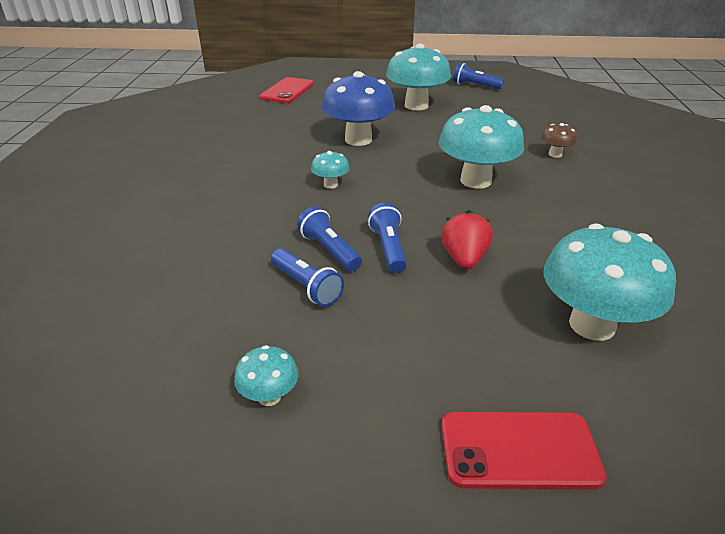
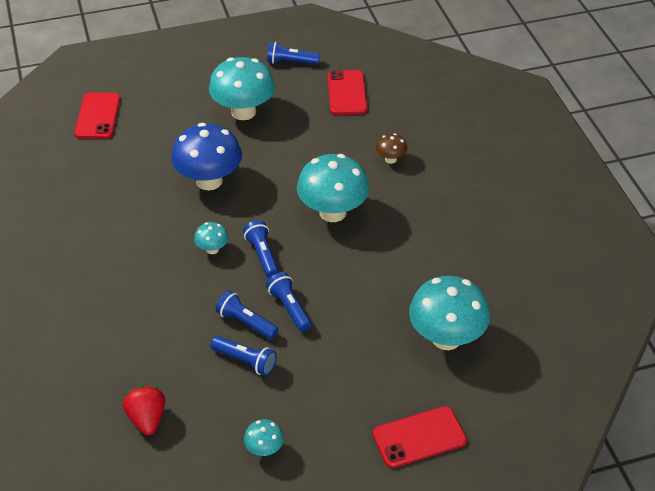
camera: 20 degrees left, 10 degrees up
red strawberry [441,210,493,270] -> red strawberry moved to [123,386,165,435]
none -> blue flashlight [243,220,279,278]
none -> red phone [328,70,367,115]

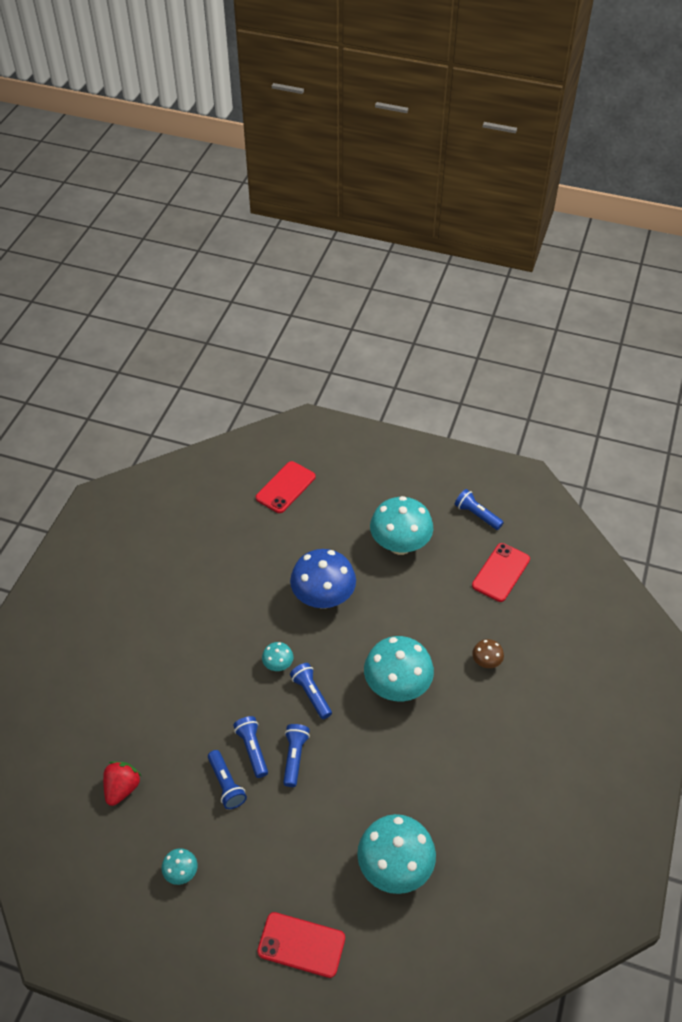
camera: 35 degrees right, 5 degrees up
blue flashlight [243,220,279,278] -> blue flashlight turned 45 degrees counterclockwise [290,663,332,719]

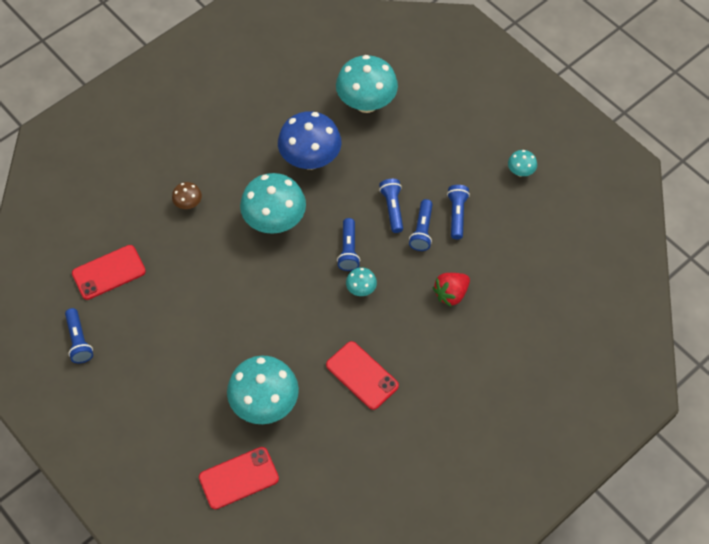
camera: 150 degrees left, 10 degrees up
red strawberry [103,761,141,806] -> red strawberry moved to [432,273,470,307]
red phone [257,912,345,978] -> red phone moved to [326,341,399,410]
blue flashlight [283,724,310,787] -> blue flashlight turned 135 degrees clockwise [379,179,403,233]
blue mushroom [290,549,356,609] -> blue mushroom moved to [278,111,341,170]
turquoise mushroom [370,496,433,555] -> turquoise mushroom moved to [227,355,299,424]

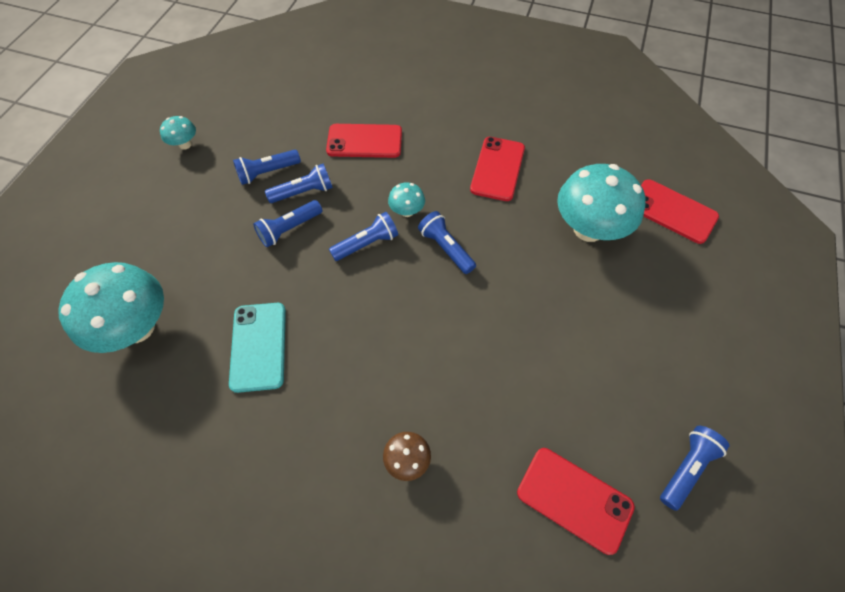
camera: 120 degrees left, 0 degrees up
turquoise mushroom [240,173,306,234] -> none
blue mushroom [278,111,341,170] -> turquoise phone [229,303,286,393]
red strawberry [432,273,470,307] -> red phone [326,124,402,158]
none -> blue flashlight [418,211,476,274]

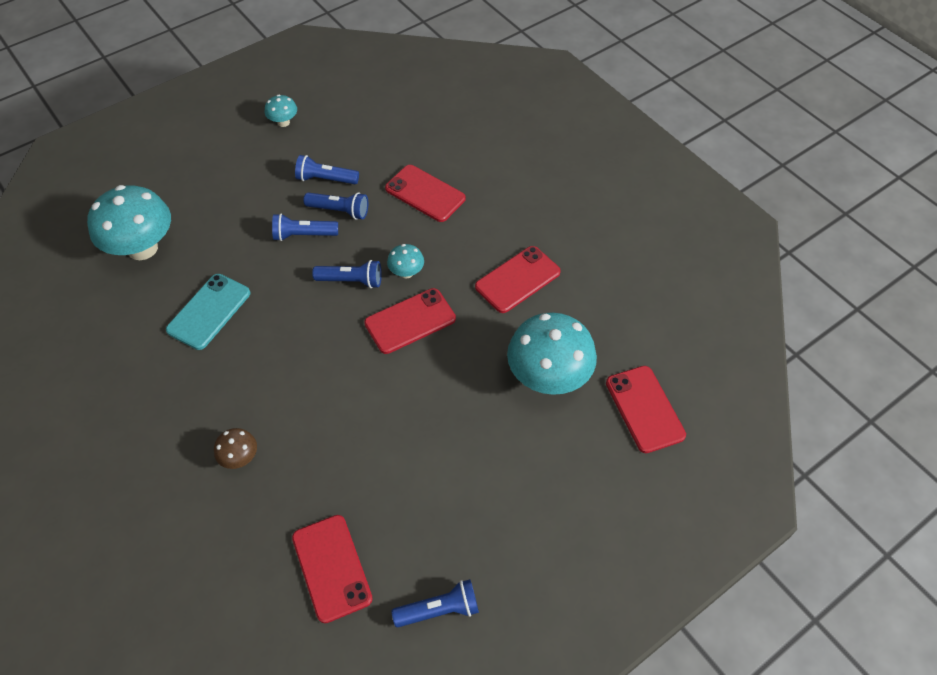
camera: 35 degrees right, 5 degrees down
blue flashlight [418,211,476,274] -> red phone [364,288,456,354]

